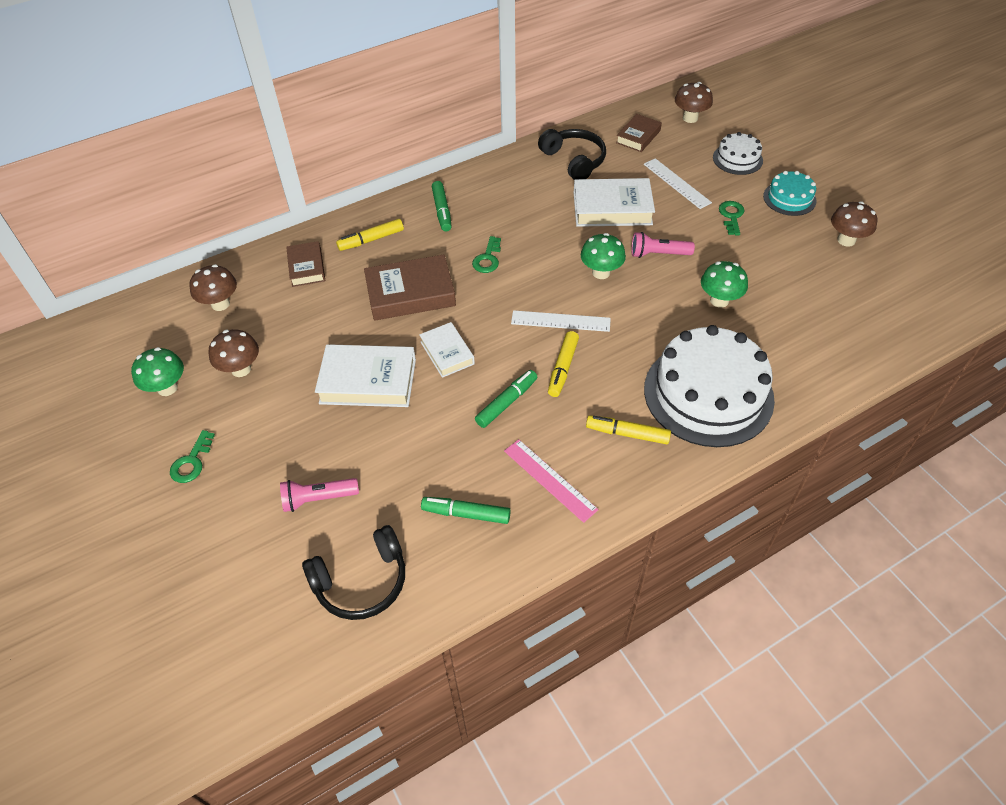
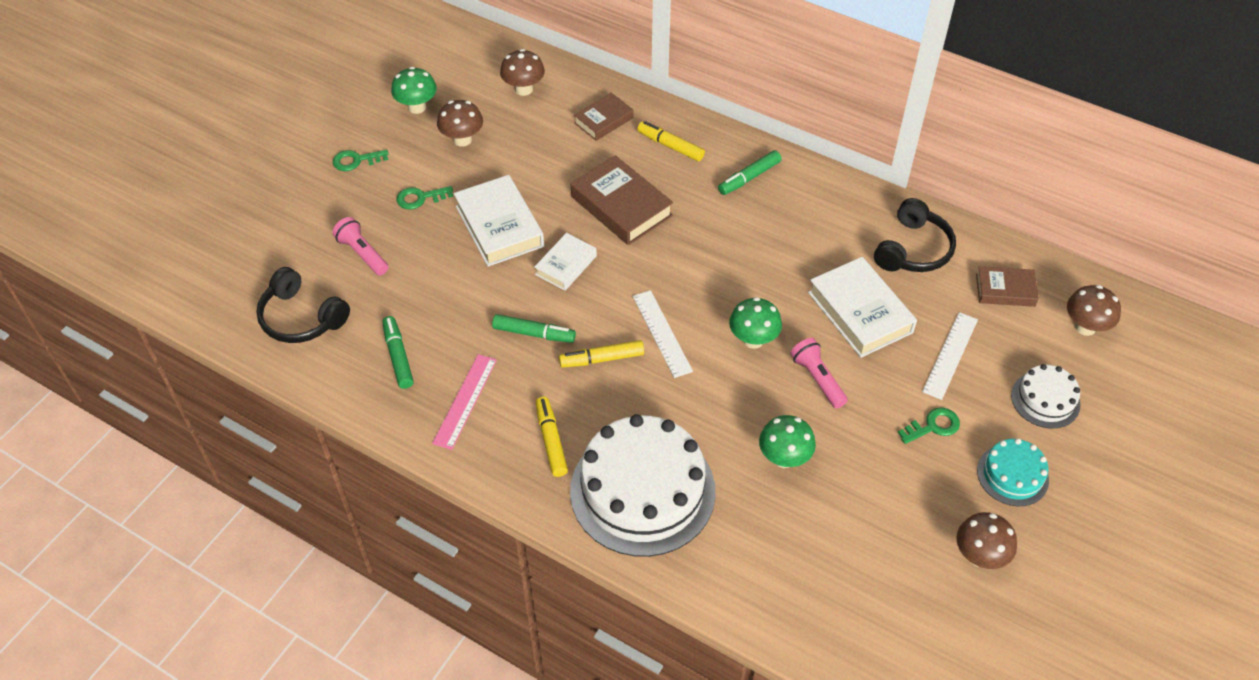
camera: 60 degrees right, 0 degrees up
green key [472,236,501,273] -> green key moved to [396,186,453,209]

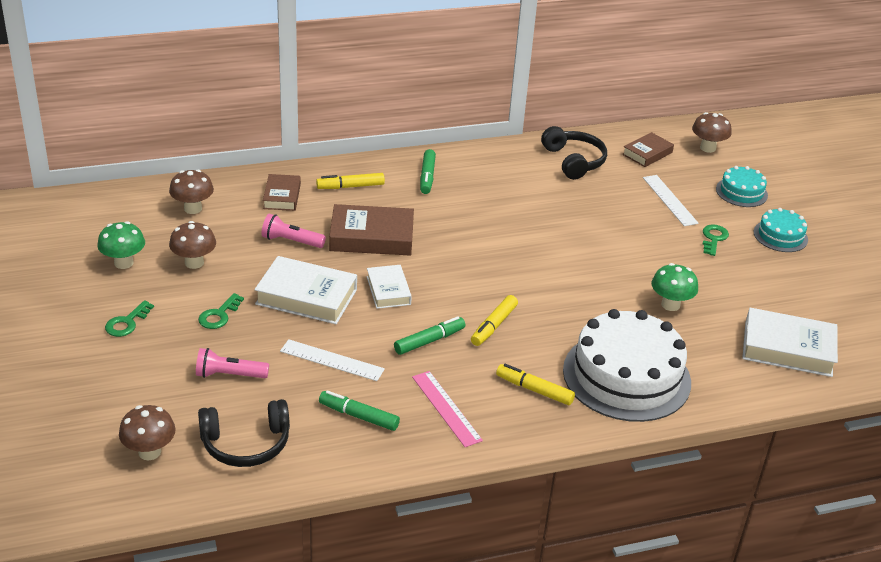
camera: 50 degrees left, 15 degrees down
white ruler [633,290,693,378] -> white ruler moved to [280,339,385,381]
green mushroom [729,297,782,349] -> none
pink flashlight [790,338,848,408] -> pink flashlight moved to [262,214,326,248]
white book [808,257,917,358] -> white book moved to [742,308,838,377]
brown mushroom [956,512,1017,569] -> brown mushroom moved to [119,405,176,460]
white cake [1011,364,1081,429] -> turquoise cake [716,166,768,207]

